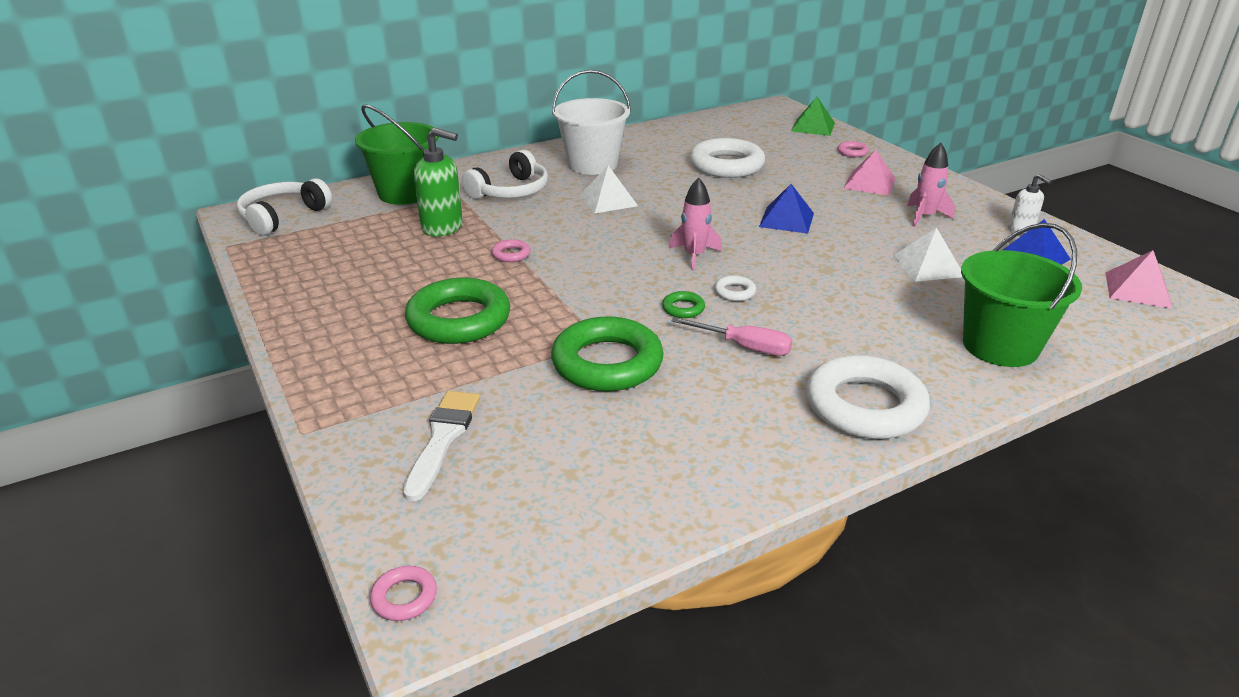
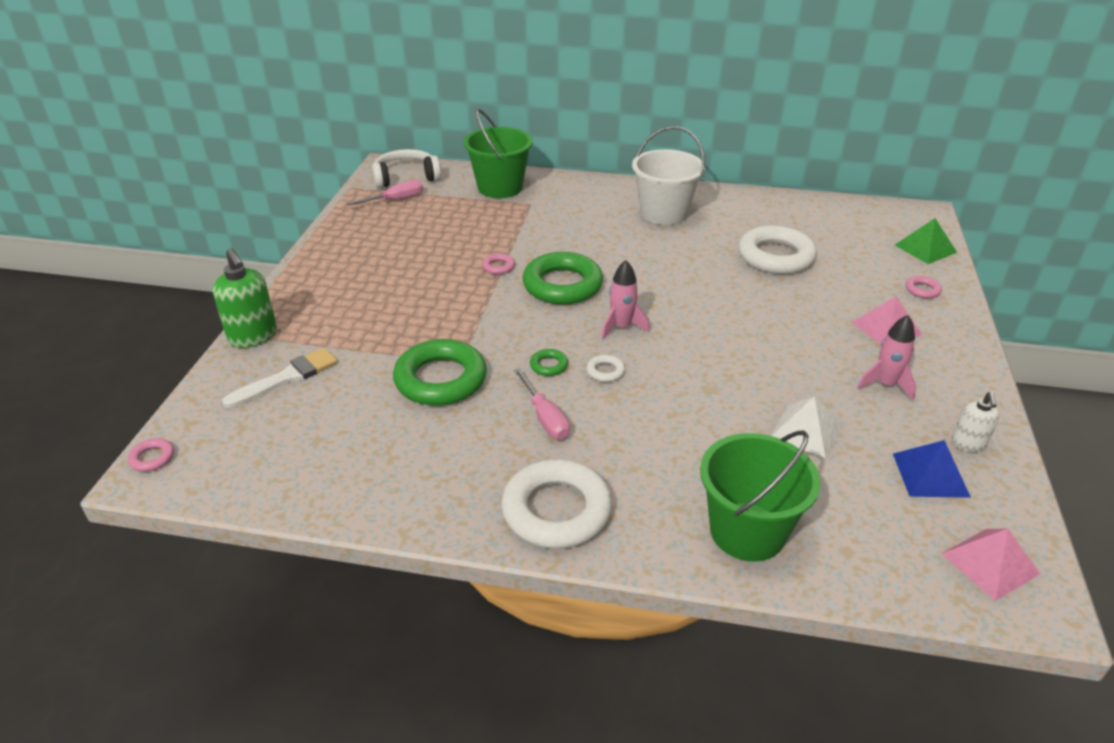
camera: 40 degrees right, 5 degrees up
green ring [405,278,510,344] -> green ring moved to [522,252,603,305]
green soap dispenser [414,128,463,237] -> green soap dispenser moved to [213,248,277,348]
white headphones [462,150,548,199] -> none
white pyramid [579,166,638,213] -> none
blue pyramid [759,184,814,234] -> none
none -> pink screwdriver [346,180,423,206]

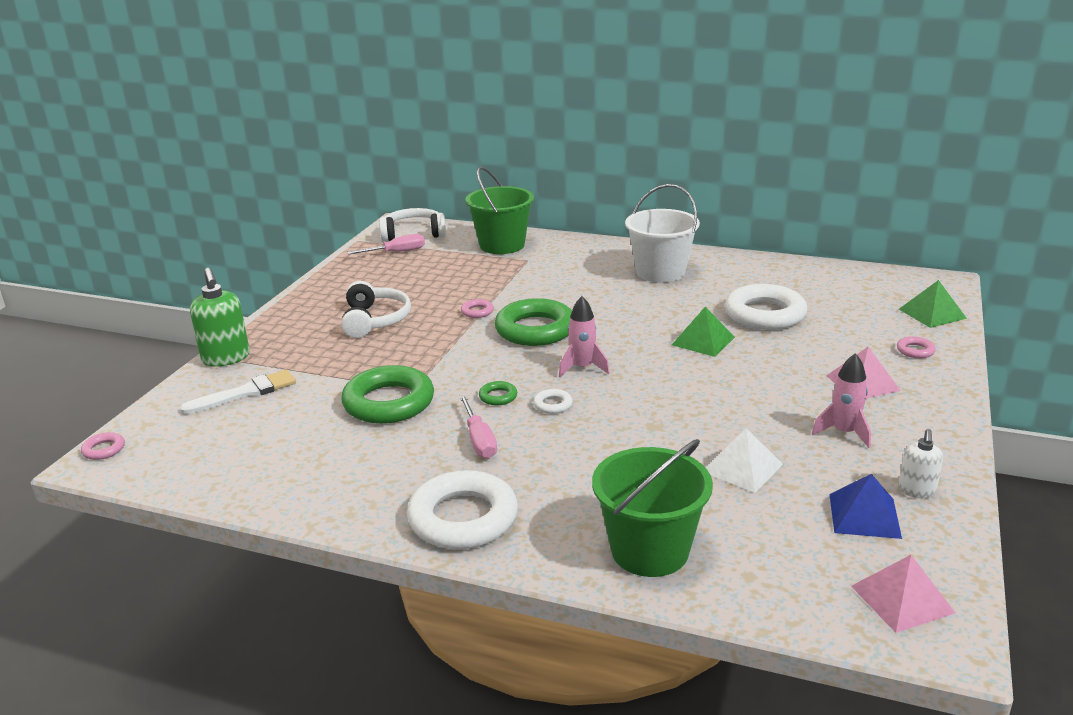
camera: 10 degrees right, 10 degrees down
none -> white headphones [342,281,411,338]
none -> green pyramid [672,307,735,357]

